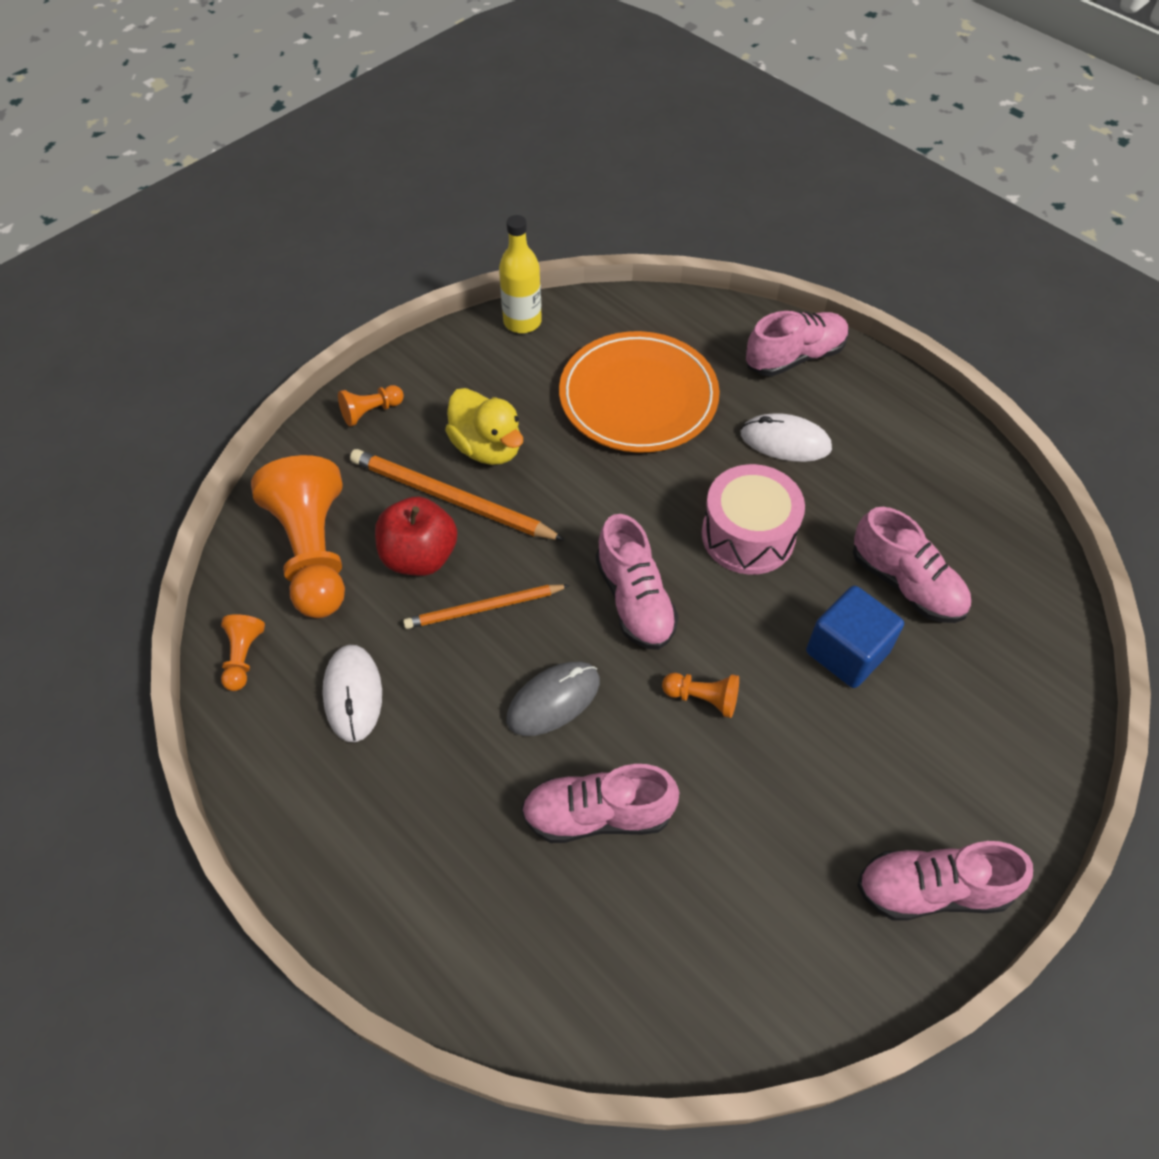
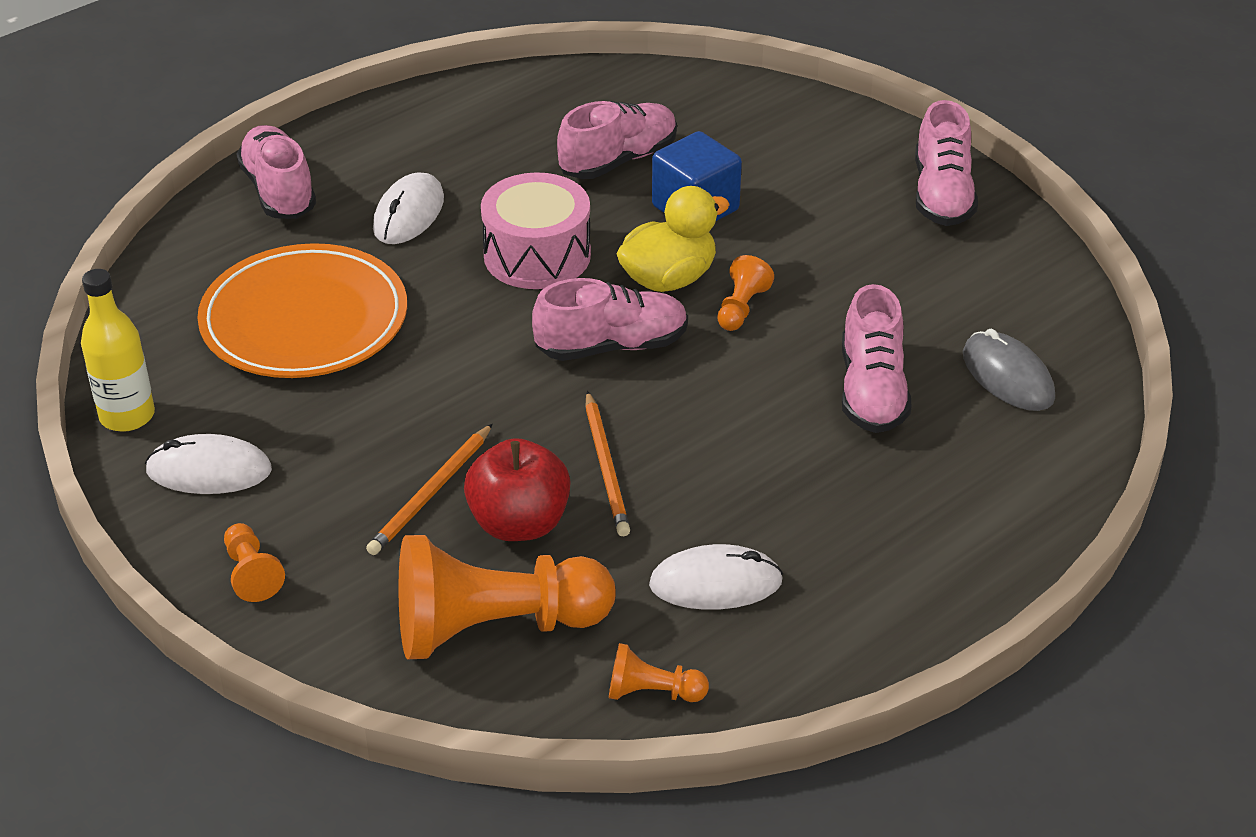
camera: 85 degrees left, 15 degrees down
orange pencil [350,449,565,540] -> orange pencil [366,424,493,555], size x0.65
yellow duck [445,388,523,465] -> yellow duck moved to [617,186,730,292]
grey mouse [506,662,600,736] -> grey mouse moved to [963,329,1055,411]
none -> white mouse [145,434,272,494]

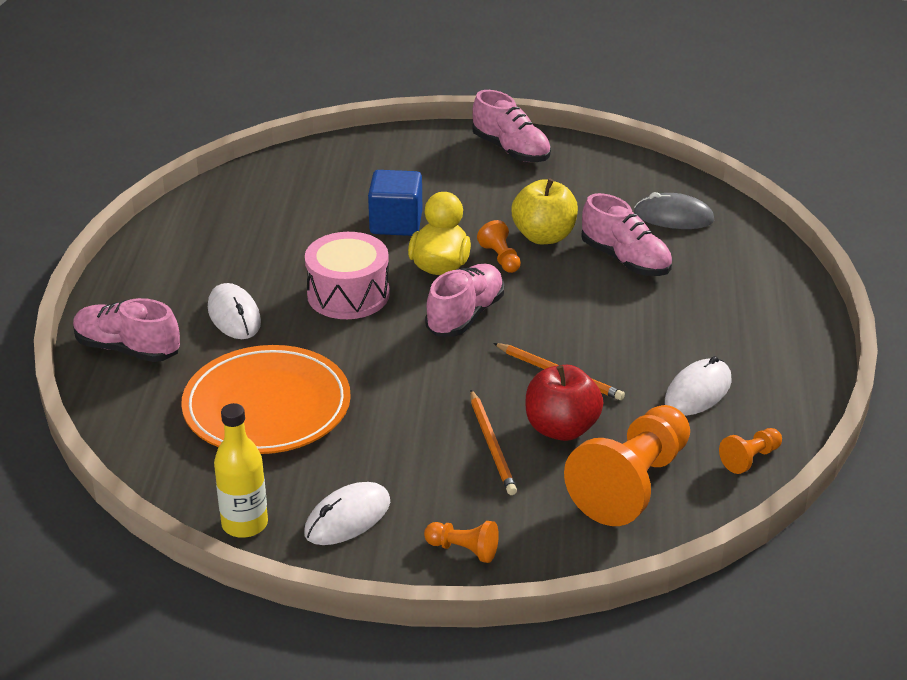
camera: 45 degrees left, 5 degrees down
pink shoe [557,101,677,179] -> none
none -> yellow apple [511,178,578,244]

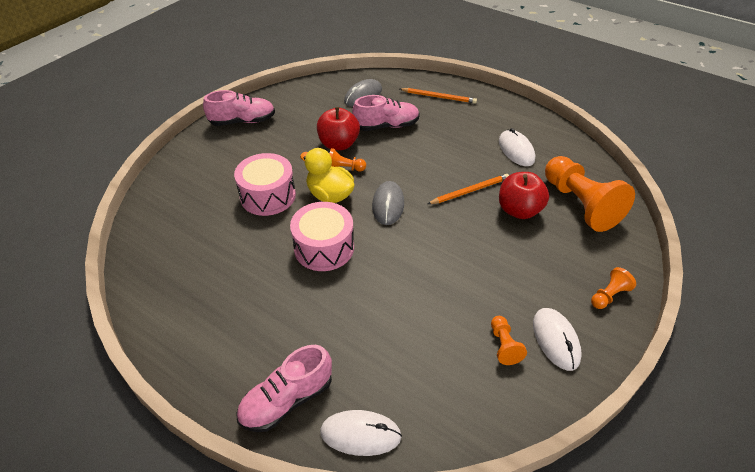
camera: 60 degrees left, 10 degrees up
orange plate [181,345,351,454] -> none
white mouse [208,283,261,339] -> white mouse moved to [320,410,402,456]
yellow bottle [214,403,268,538] -> none
blue cube [368,170,422,236] -> pink drum [234,153,296,216]
pink shoe [425,264,504,337] -> grey mouse [372,181,404,225]
orange pencil [470,390,517,495] -> orange pencil moved to [400,88,477,103]
yellow apple [511,178,578,244] -> red apple [317,107,360,150]
orange pawn [719,428,782,474] -> orange pawn moved to [491,316,527,365]

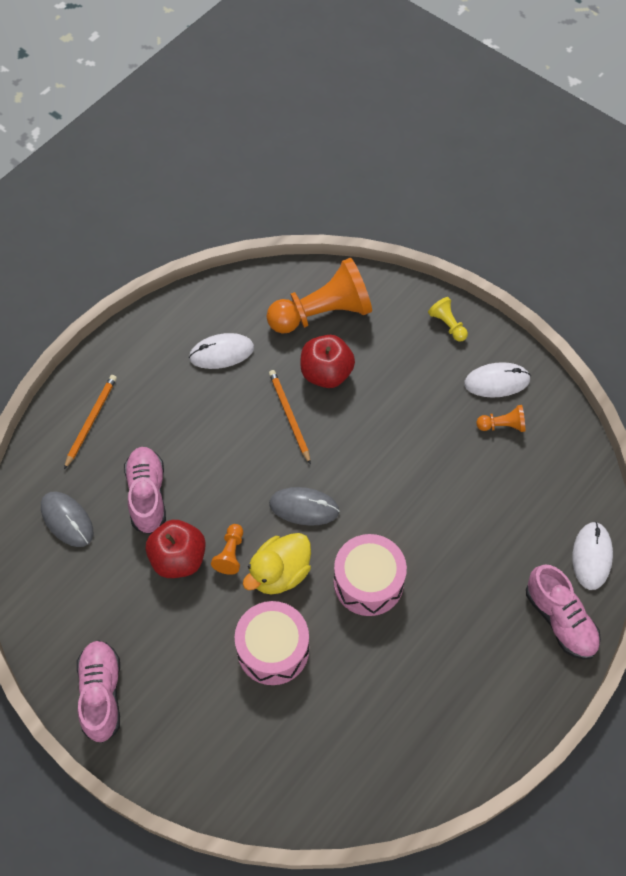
camera: 85 degrees left, 15 degrees up
orange pawn [591,267,636,309] -> yellow pawn [428,297,468,342]

